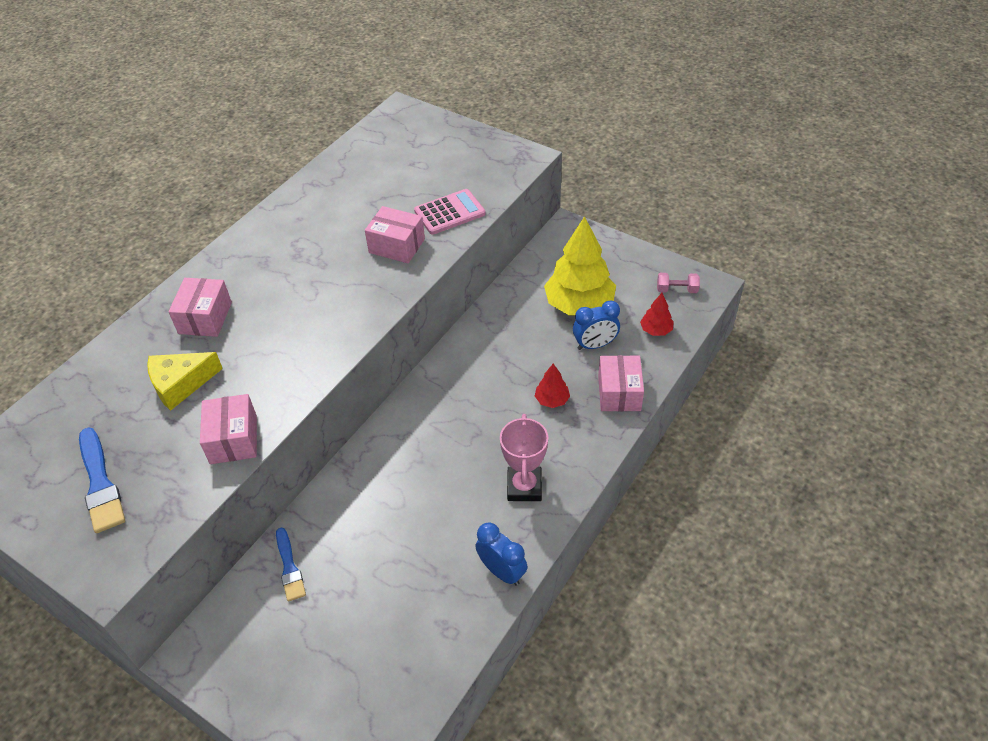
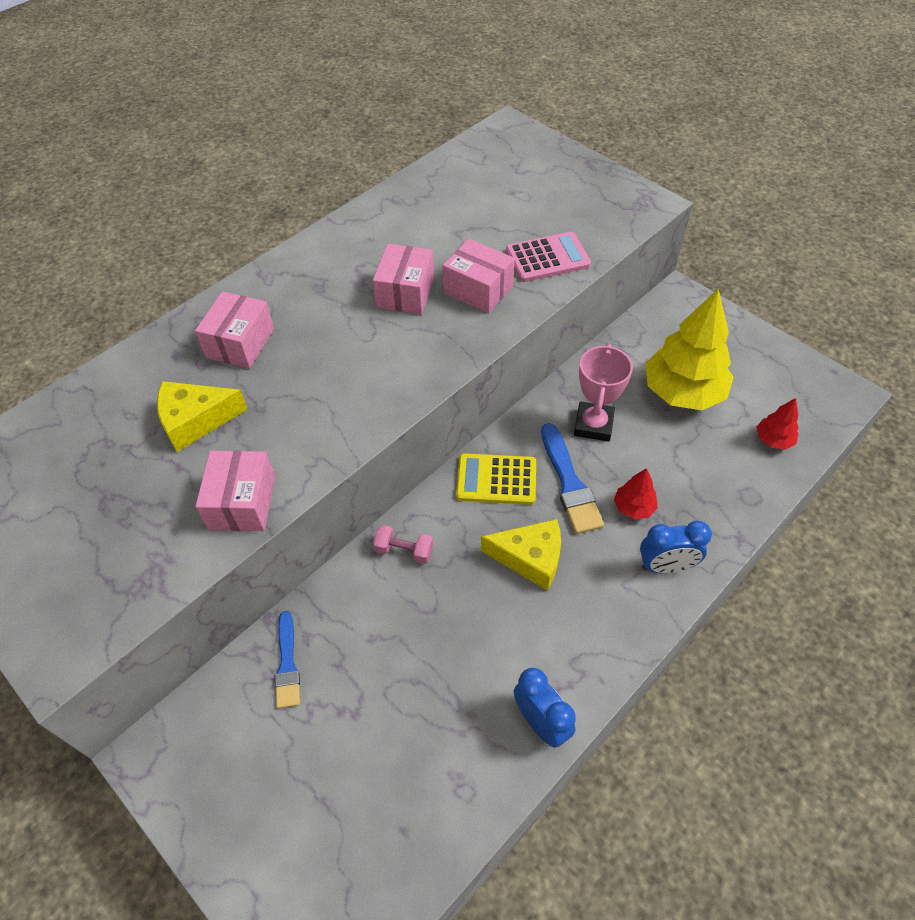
camera: 10 degrees right, 5 degrees up
blue brush [79,427,125,533] -> blue brush moved to [541,423,604,534]
pink trophy [500,414,548,501] -> pink trophy moved to [574,343,633,442]
blue clock [573,301,620,350] -> blue clock moved to [640,521,712,574]
pink box [598,355,644,411] -> pink box moved to [373,244,434,314]
pink dumbbell [657,273,700,293] -> pink dumbbell moved to [373,525,434,564]
none -> yellow calculator [456,453,536,505]
none -> yellow cheese [481,519,561,591]

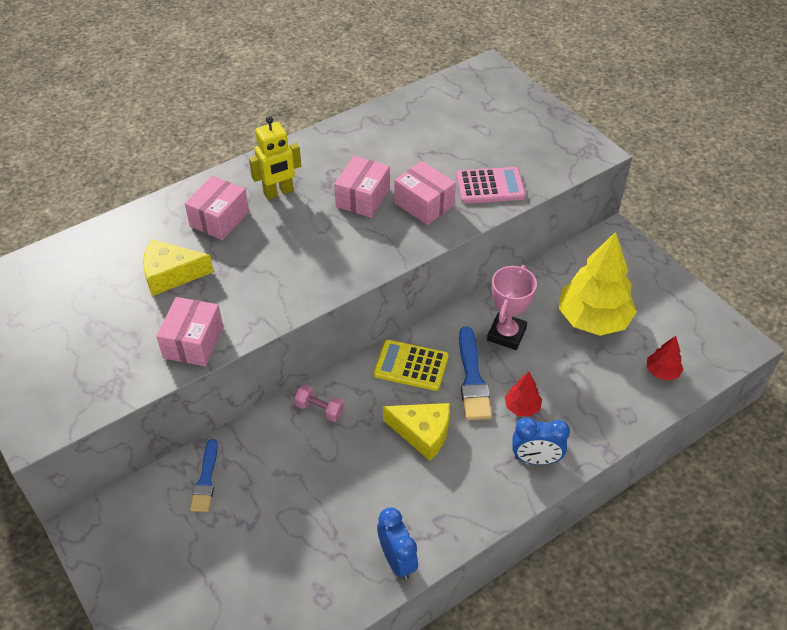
camera: 10 degrees right, 5 degrees down
none -> yellow robot [249,116,301,200]

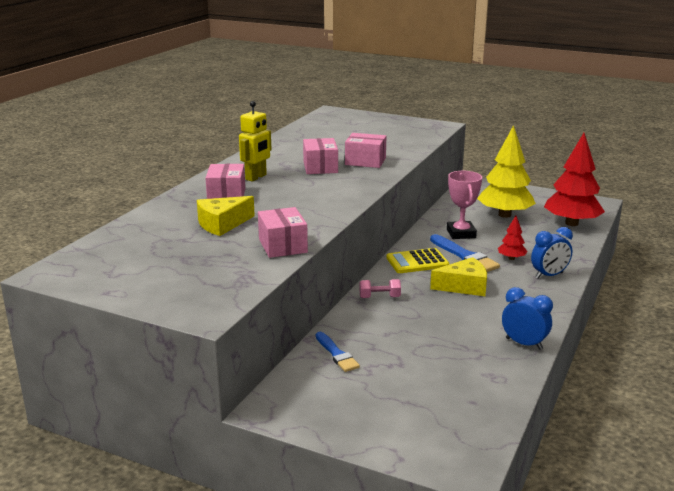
camera: 30 degrees left, 25 degrees down
pink calculator [456,167,526,204] -> none
red tree [647,336,683,381] -> red tree [544,133,605,226], size x2.20

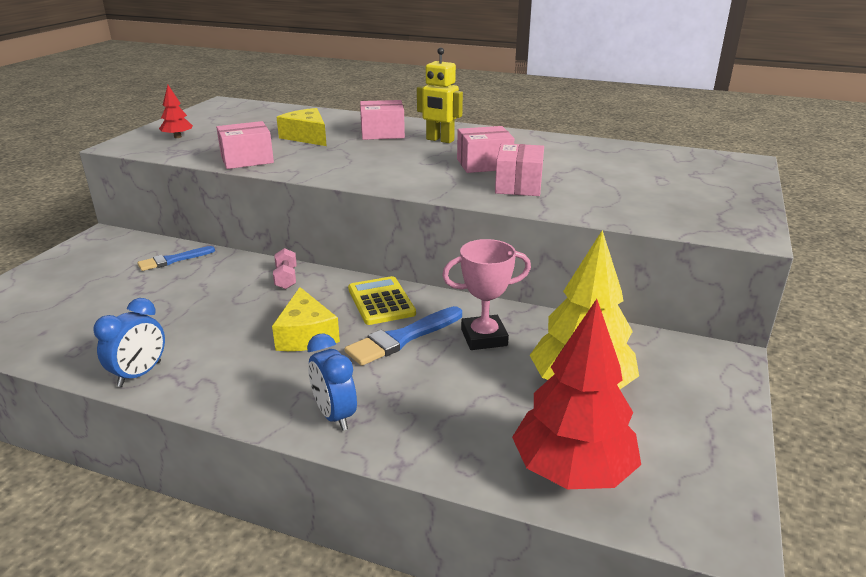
camera: 85 degrees right, 5 degrees up
red tree [498,216,527,260] -> red tree moved to [159,85,193,138]

